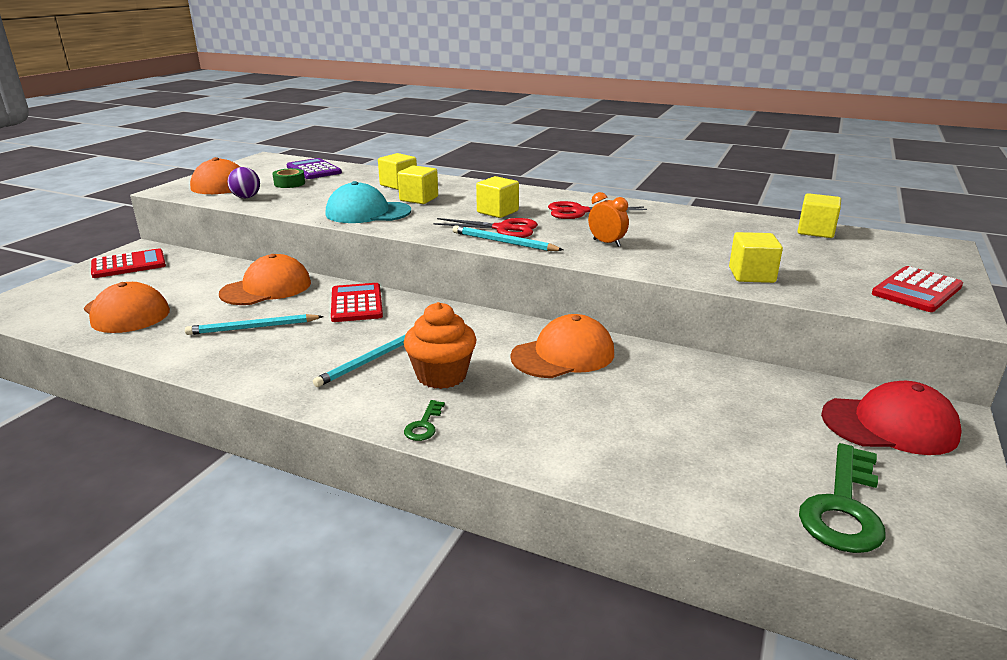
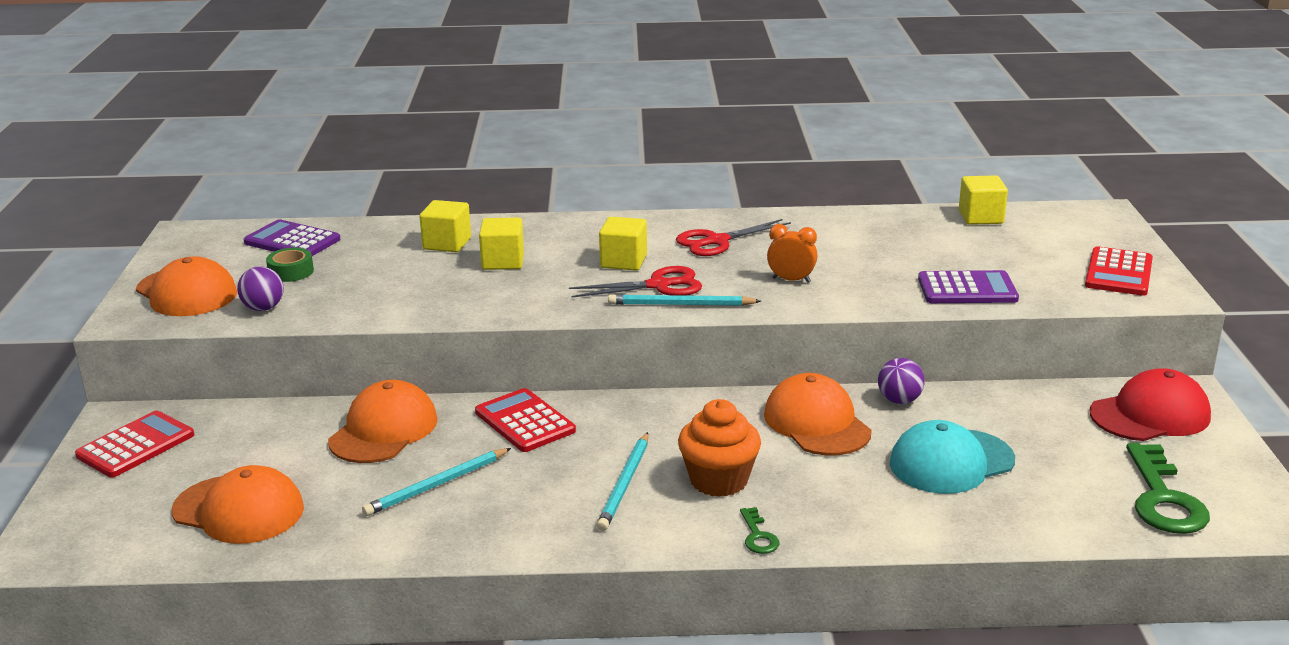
camera: 25 degrees left, 0 degrees up
turquoise cap [326,181,411,223] -> turquoise cap moved to [890,420,1015,494]
orange cap [511,314,614,378] -> orange cap turned 60 degrees counterclockwise [764,373,872,456]
yellow cube [729,232,783,283] -> purple calculator [918,270,1019,303]
none -> purple ball [878,358,925,404]

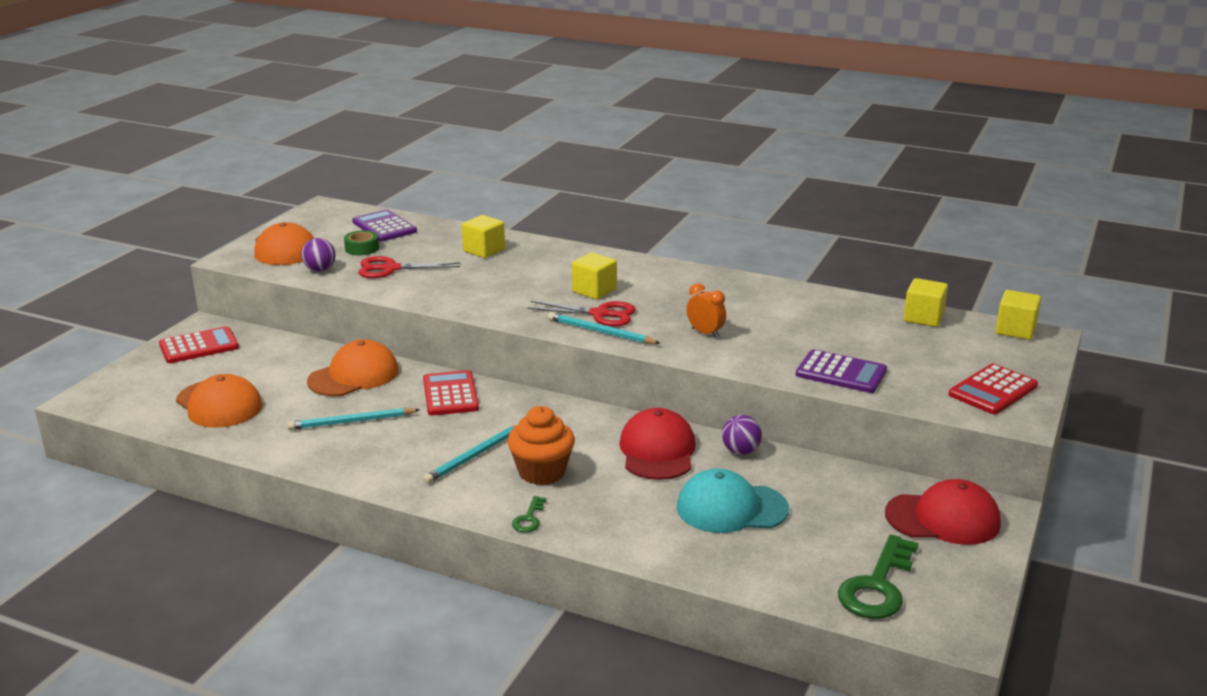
camera: 25 degrees right, 0 degrees up
yellow cube [479,217,524,270] -> yellow cube moved to [996,290,1041,340]
red scissors [676,219,791,256] -> red scissors moved to [358,256,460,278]
orange cap [764,373,872,456] -> red cap [619,408,696,480]

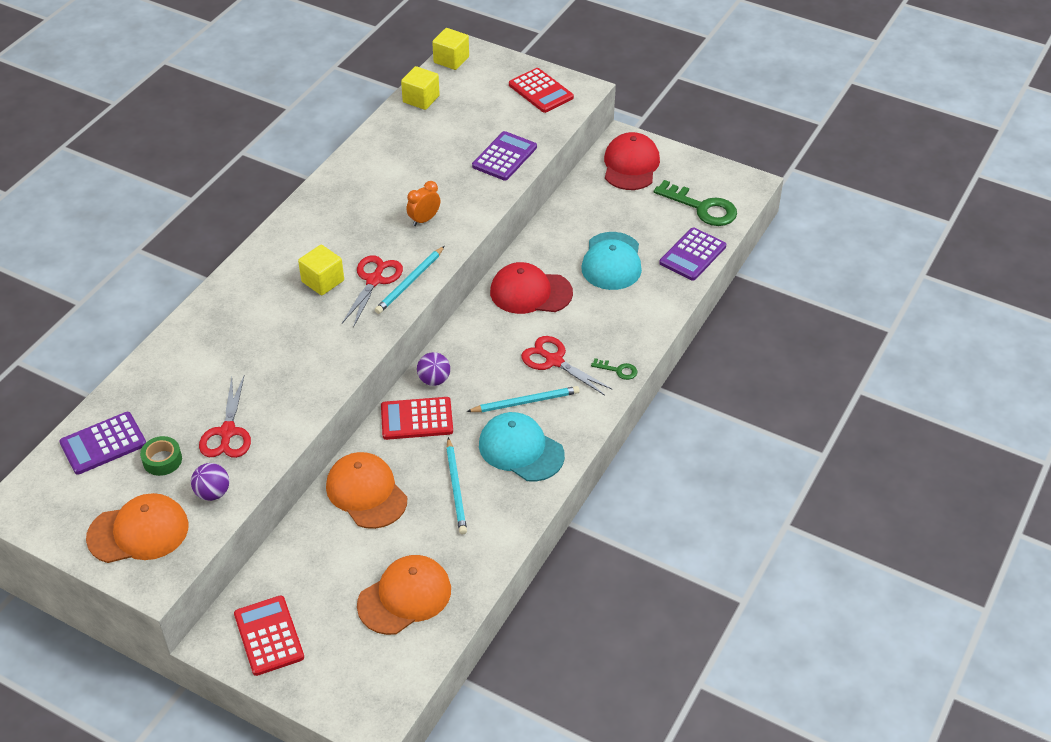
camera: 85 degrees left, 20 degrees up
turquoise pencil [423,425,517,484] -> turquoise pencil turned 60 degrees counterclockwise [466,386,580,412]
yellow cube [462,215,505,258] -> none
orange cupcake [507,406,575,485] -> red scissors [521,336,612,395]
purple ball [722,415,762,455] -> purple ball moved to [417,352,450,386]
none -> turquoise cap [479,412,565,482]
none -> purple calculator [659,228,726,281]

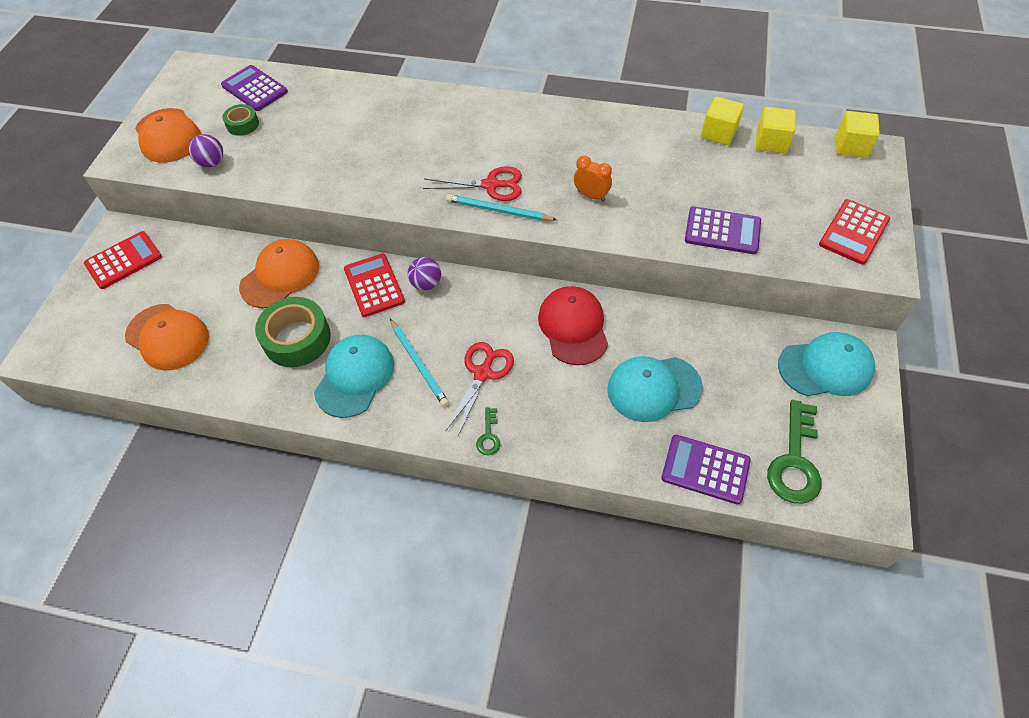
camera: 75 degrees right, 10 degrees up
red scissors [199,376,251,458] -> none
yellow cube [298,245,344,295] -> yellow cube moved to [701,97,744,145]
turquoise pencil [446,437,467,534] -> green tape [255,297,331,367]
red cap [604,132,660,190] -> turquoise cap [778,332,875,396]

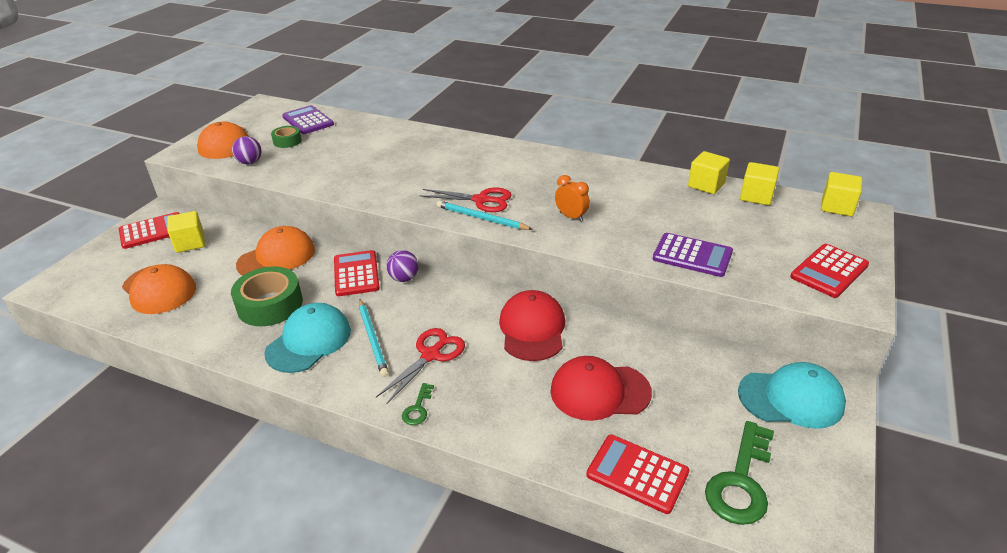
camera: 10 degrees right, 20 degrees down
turquoise cap [607,356,703,422] -> red cap [550,356,652,421]
purple calculator [661,435,751,505] -> red calculator [586,435,689,514]
none -> yellow cube [167,211,205,253]

